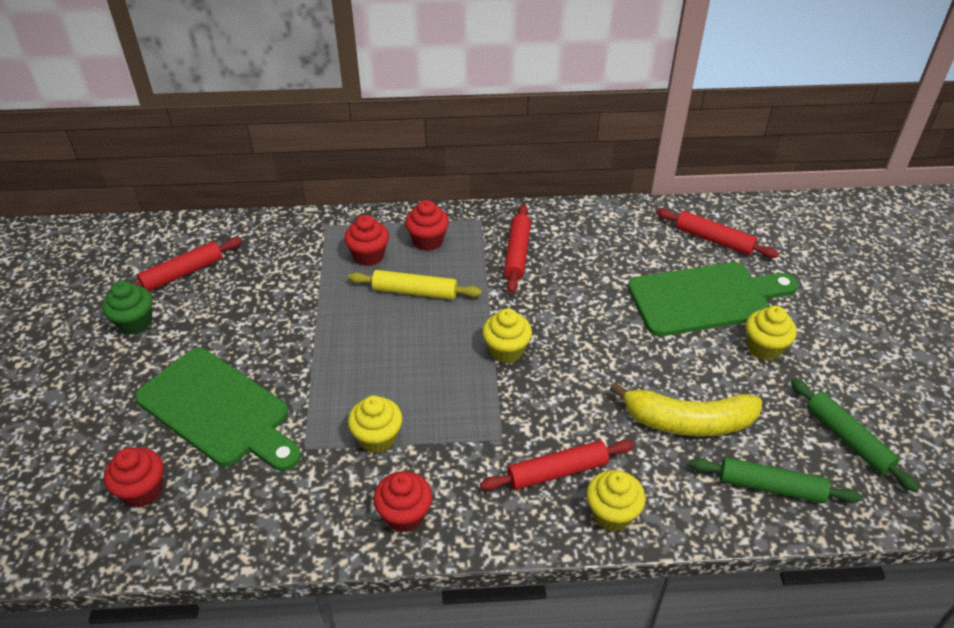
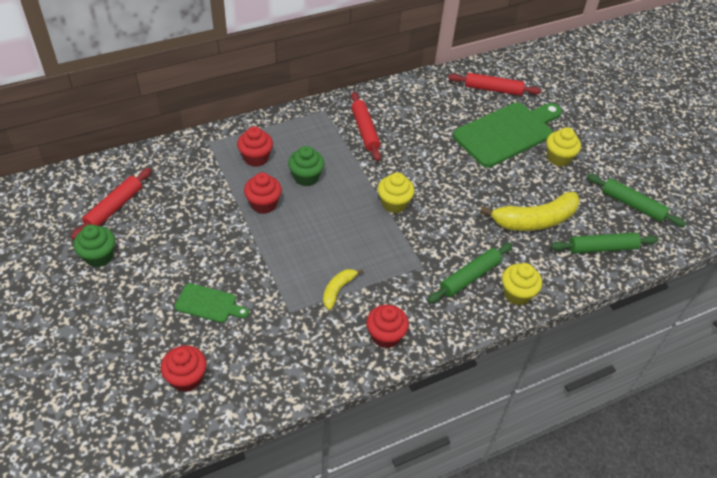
camera: 25 degrees left, 5 degrees up
green cutting board [135,348,301,471] -> green cutting board [175,283,249,323], size x0.49
yellow rolling pin [348,270,482,300] -> green cupcake [288,146,324,187]
yellow cupcake [348,395,402,453] -> yellow banana [323,269,364,310]
red cupcake [405,200,449,251] -> red cupcake moved to [244,173,282,214]
red rolling pin [480,440,634,491] -> green rolling pin [428,243,513,303]

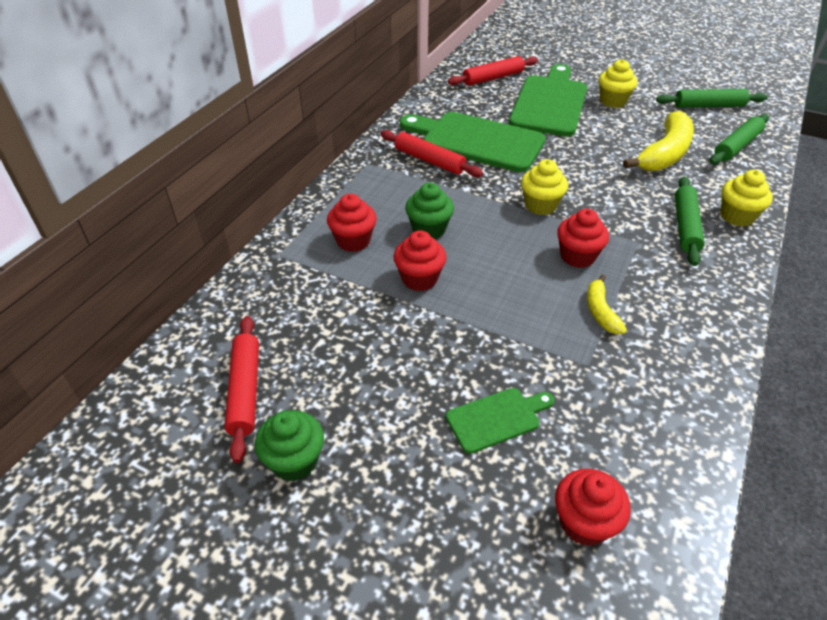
camera: 35 degrees left, 5 degrees down
red cupcake [366,305,409,348] -> red cupcake moved to [557,209,609,268]
none -> green cutting board [400,112,546,172]

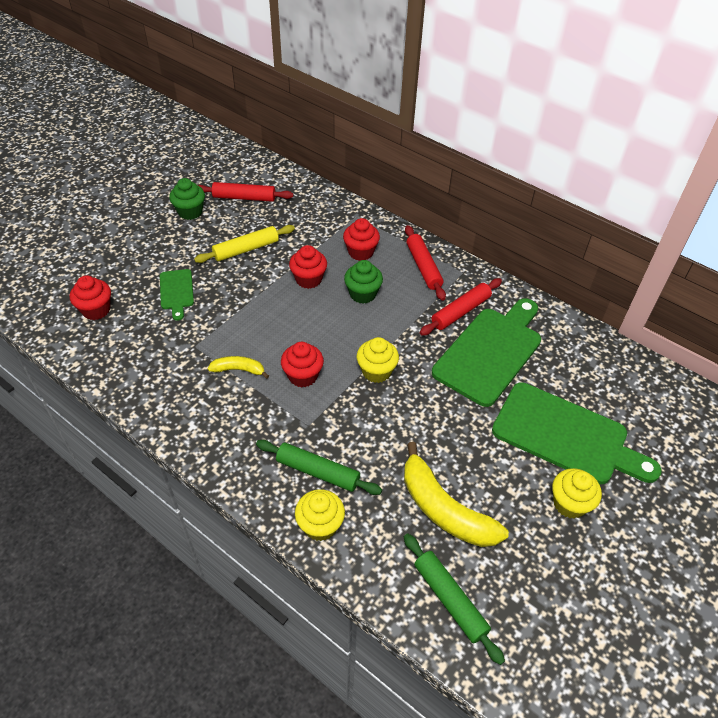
camera: 100 degrees right, 5 degrees up
red rolling pin [448,56,538,86] -> red rolling pin moved to [405,225,446,301]
green rolling pin [656,89,768,108] -> none
none -> yellow rolling pin [194,225,295,263]

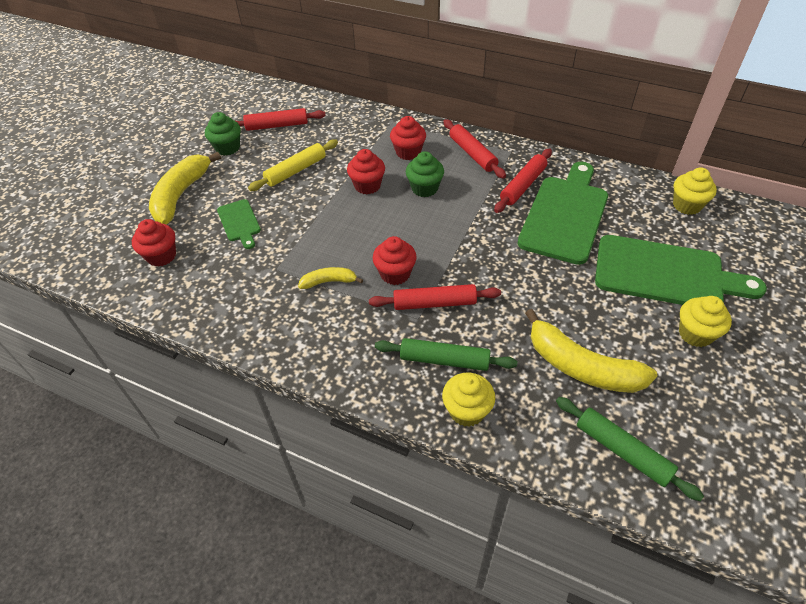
camera: 10 degrees left, 0 degrees up
yellow cupcake [357,337,399,383] -> yellow cupcake moved to [673,168,717,215]
none -> yellow banana [149,152,221,224]
none -> red rolling pin [369,284,501,310]

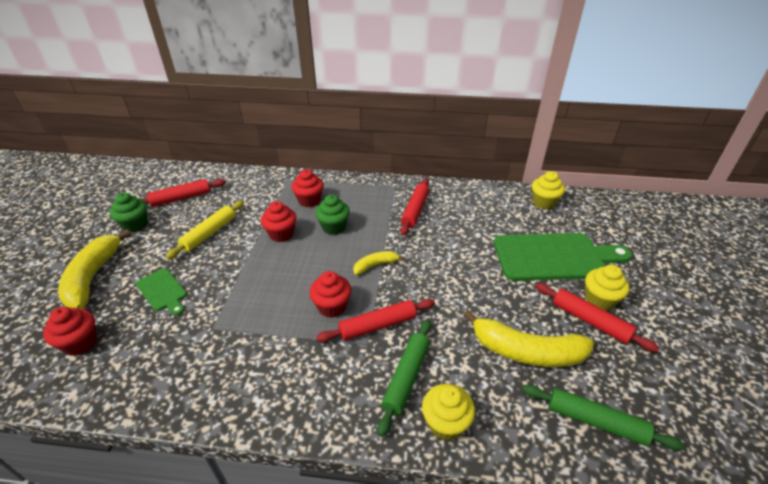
camera: 20 degrees left, 10 degrees down
yellow banana [298,267,363,289] -> yellow banana moved to [353,251,405,275]
green rolling pin [375,338,517,371] -> green rolling pin turned 60 degrees counterclockwise [377,319,431,437]
red rolling pin [443,119,506,179] -> red rolling pin moved to [535,283,659,352]
green cutting board [518,162,608,265] -> none

